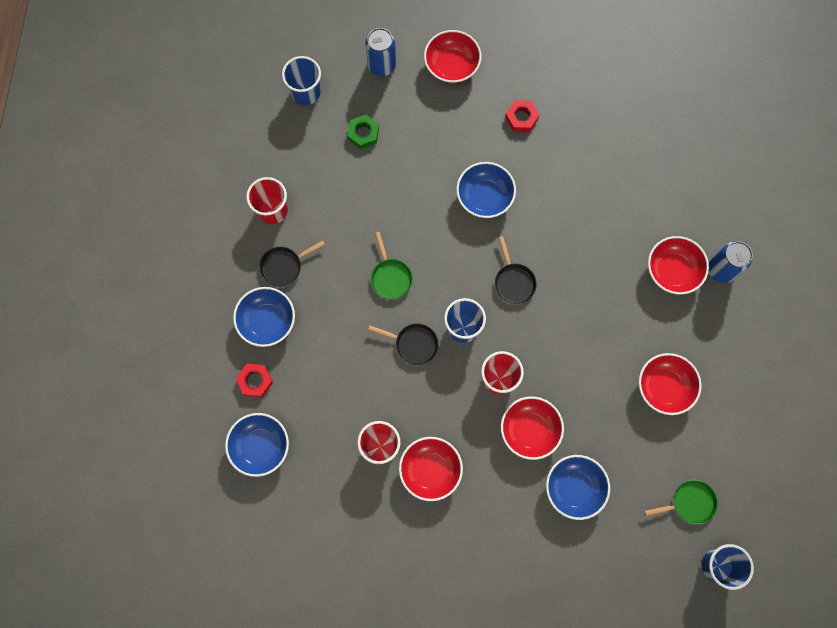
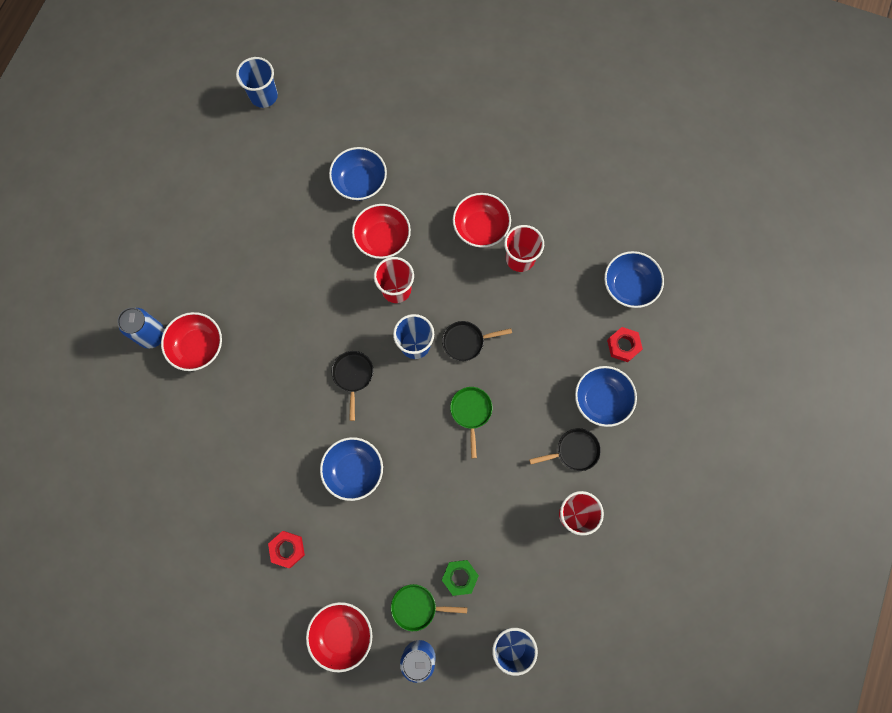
camera: 165 degrees left, 0 degrees up
black pan [368,323,438,365] -> black pan turned 45 degrees counterclockwise [442,321,512,361]
red bowl [639,353,702,415] -> none
green pan [644,480,718,525] -> green pan moved to [391,584,467,631]

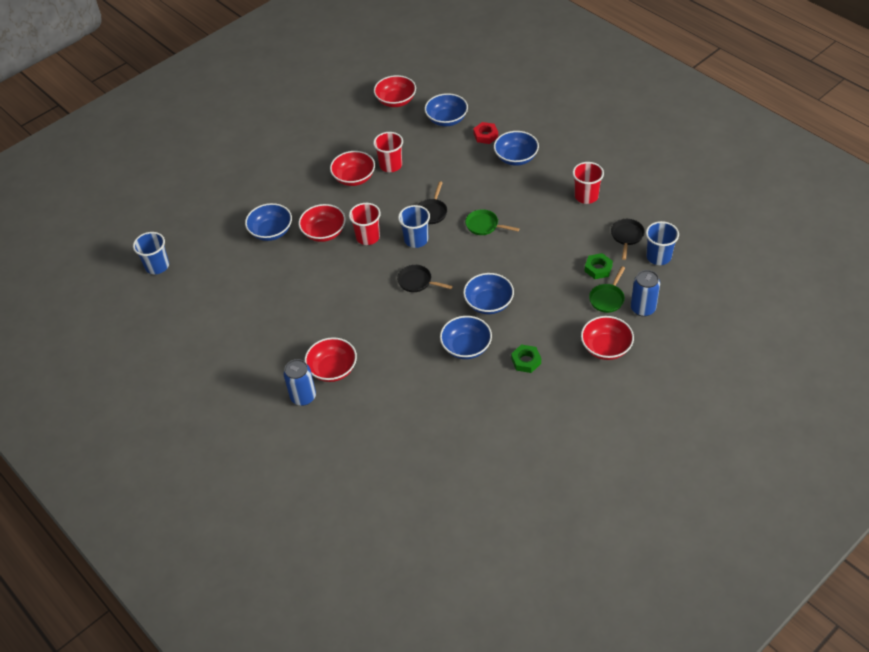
camera: 60 degrees left, 25 degrees down
red nut [268,531,305,568] -> green nut [511,345,541,373]
black pan [529,428,601,471] -> black pan moved to [611,219,645,260]
none -> red bowl [374,75,416,107]
none -> blue bowl [440,316,492,359]

